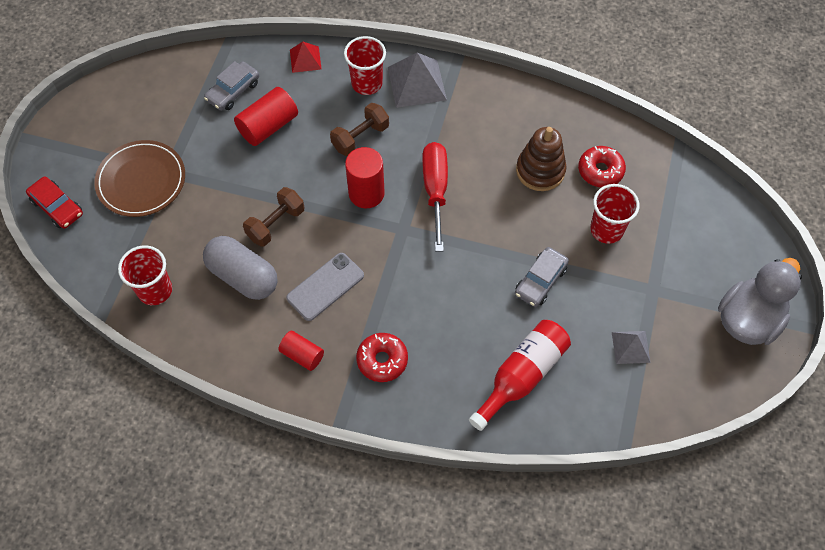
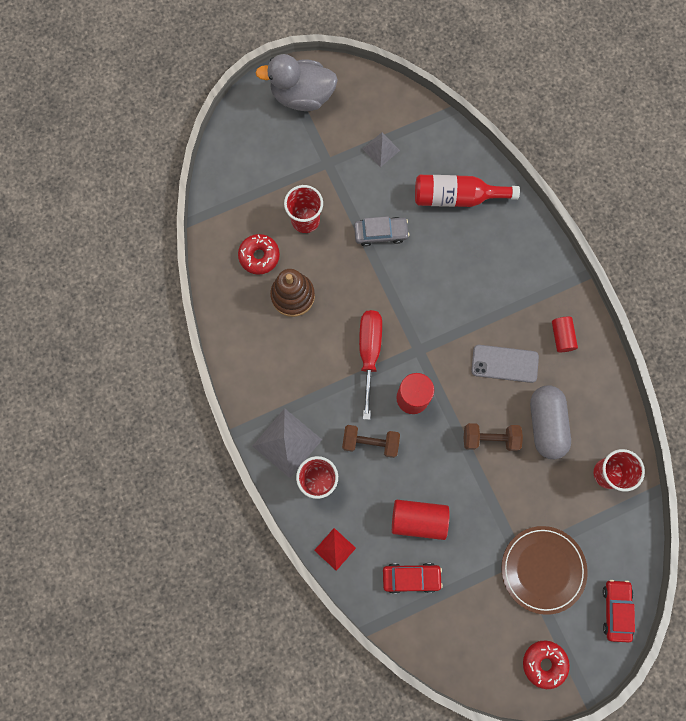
camera: 130 degrees left, 15 degrees up
grey car [204,61,259,111] -> red car [383,563,443,594]
red donut [356,333,408,382] -> red donut moved to [523,640,570,689]
red screwdriver [422,142,448,252] -> red screwdriver turned 135 degrees clockwise [359,310,382,420]

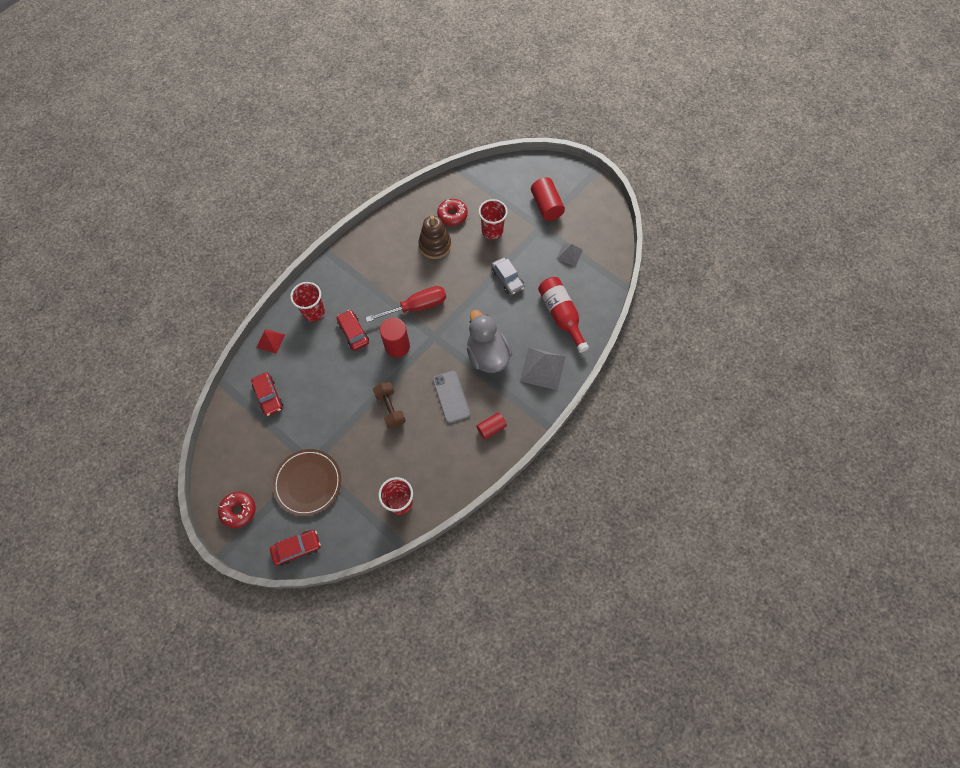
camera: 65 degrees right, 10 degrees down
grey pyramid [253,408,322,478] -> grey pyramid moved to [520,348,566,390]
grey duck [255,54,338,111] -> grey duck moved to [467,310,512,373]
brown dumbbell [342,425,400,458] -> red car [337,310,369,351]
red cylinder [392,500,449,540] -> red cylinder moved to [531,177,565,221]
grey capsule [530,385,571,459] -> none

